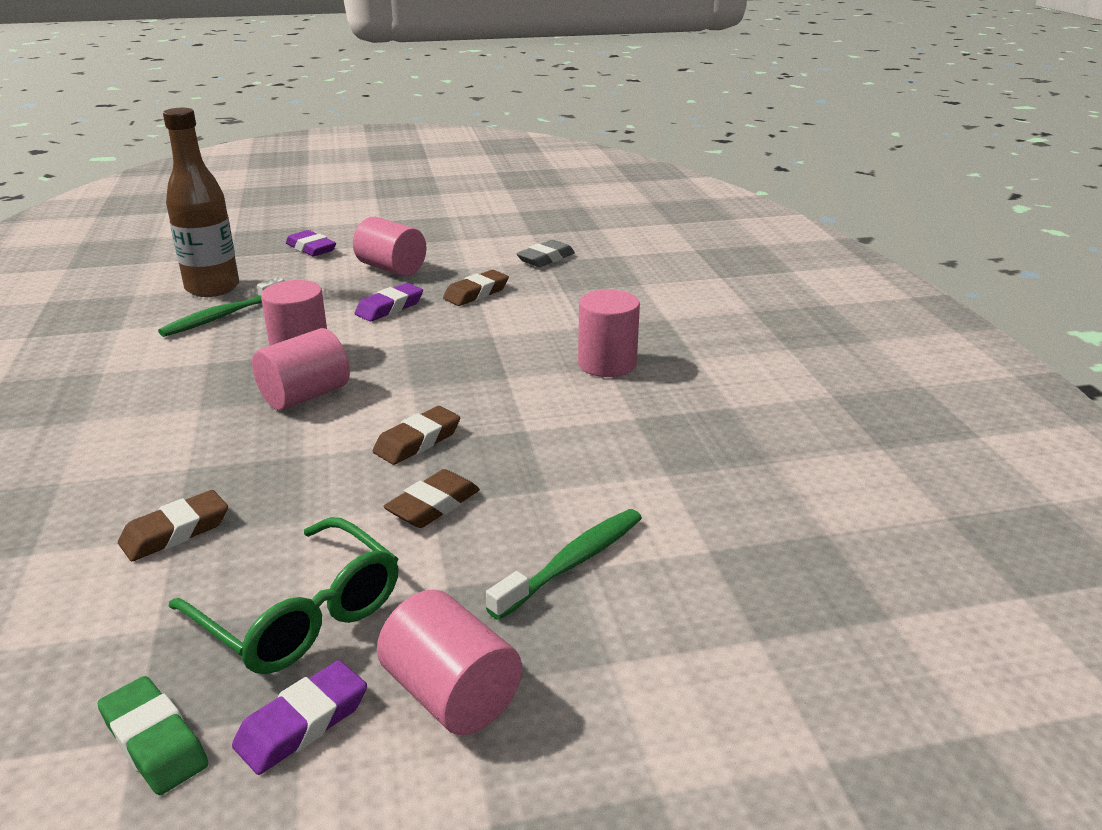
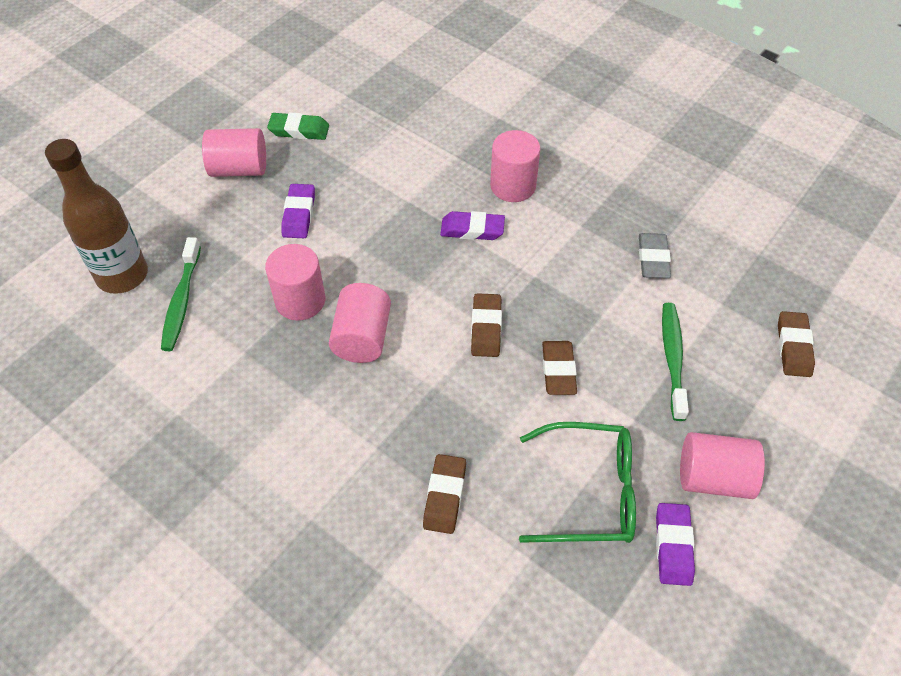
camera: 40 degrees left, 25 degrees up
green eraser [97,676,209,795] -> green eraser moved to [267,112,329,140]
purple eraser [286,230,336,257] -> purple eraser moved to [440,211,505,240]
brown eraser [443,270,509,306] -> brown eraser moved to [778,311,815,377]
grey eraser [516,240,575,267] -> grey eraser moved to [639,233,671,278]

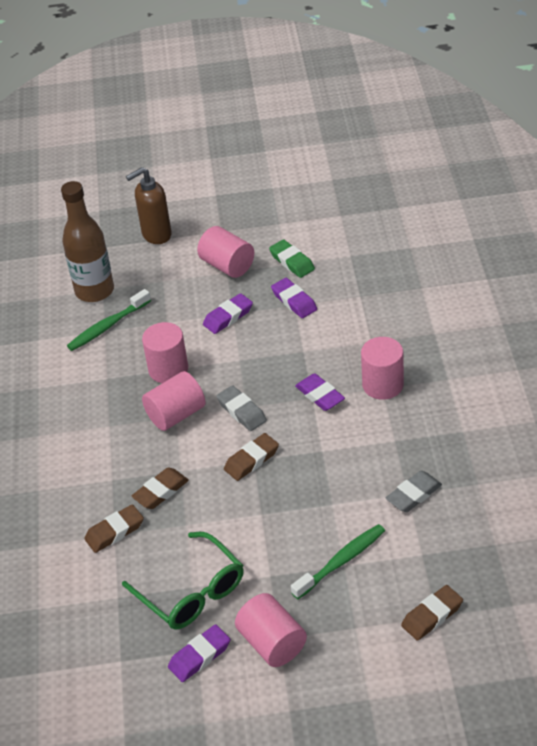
camera: 50 degrees right, 10 degrees down
brown eraser [542,341,577,395] -> brown eraser moved to [131,468,189,509]
none -> brown soap dispenser [126,167,172,244]
none -> grey eraser [216,385,267,431]
none -> purple eraser [271,278,317,318]

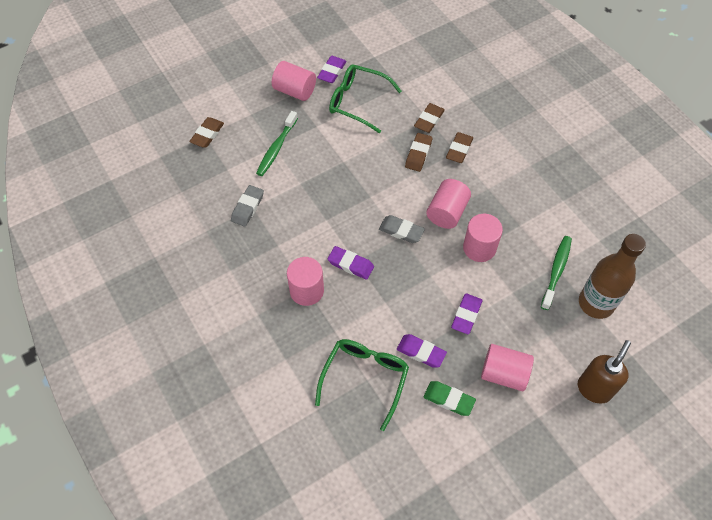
camera: 150 degrees right, 15 degrees up
brown eraser [224,433,279,481] -> brown eraser moved to [446,132,473,163]
none -> green glasses [315,339,409,431]

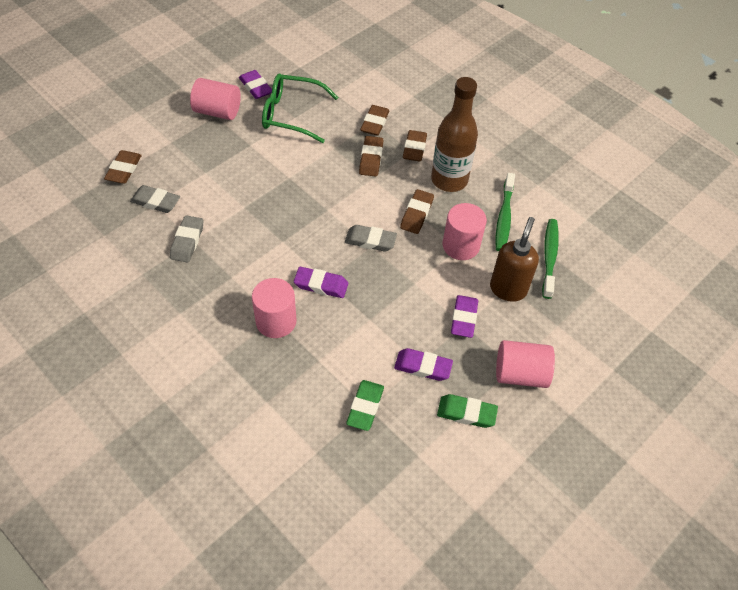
camera: 15 degrees left, 5 degrees down
green toothbrush [256,111,298,176] -> green toothbrush moved to [496,173,515,251]
green glasses [315,339,409,431] -> green eraser [346,380,384,431]
purple eraser [317,56,346,83] -> purple eraser turned 45 degrees counterclockwise [239,70,272,99]
pink cylinder [426,179,471,229] -> brown eraser [400,189,434,234]
brown soap dispenser [578,340,631,403] -> brown soap dispenser moved to [490,217,539,302]
brown bottle [579,234,646,319] -> brown bottle moved to [431,77,478,192]
none -> grey eraser [130,185,180,213]

